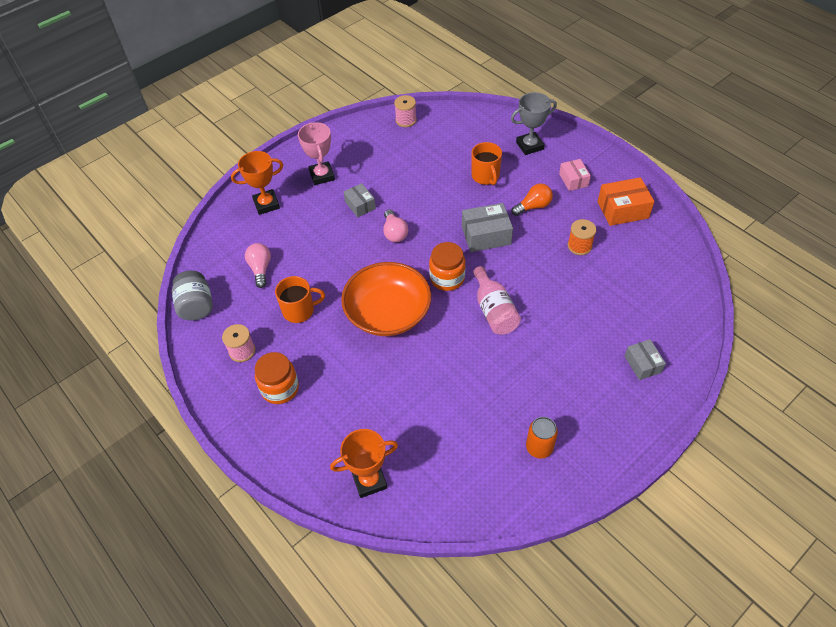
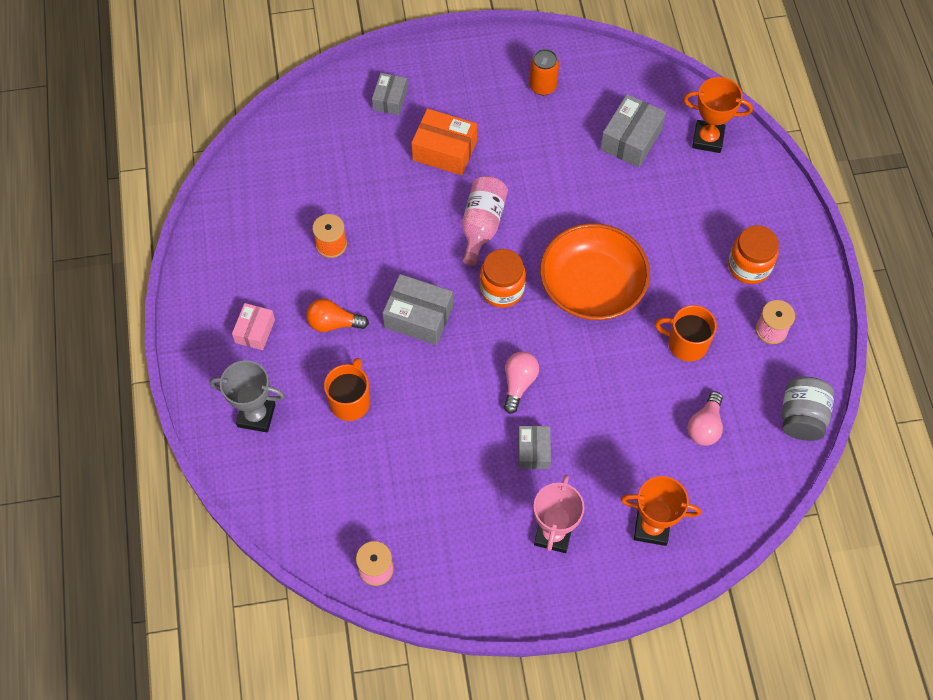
camera: 150 degrees left, 10 degrees up
orange box [598,177,655,226] -> orange box moved to [411,108,477,175]
none -> grey box [600,94,666,167]

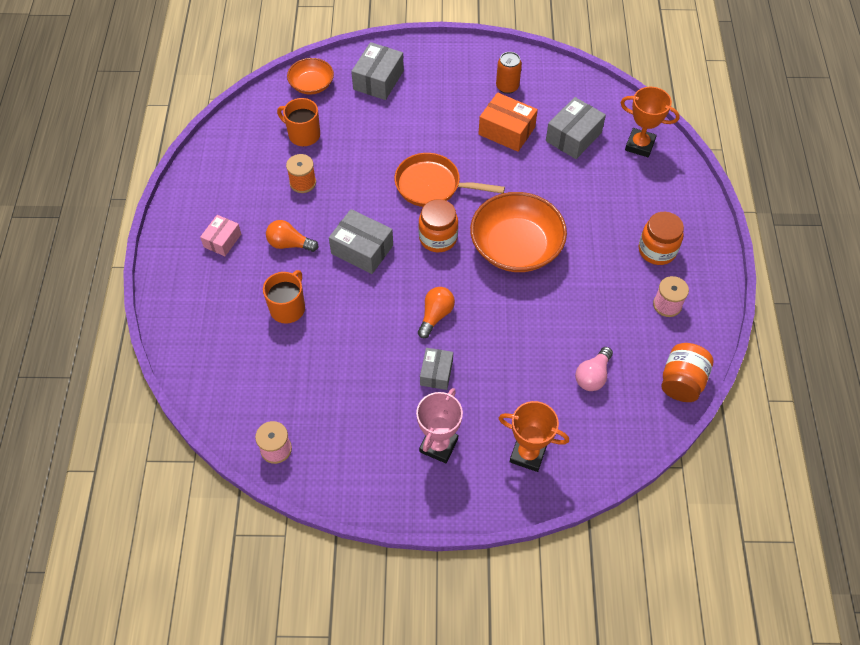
camera: 10 degrees right, 5 degrees down
grey trophy [209,360,285,432] -> none
grey box [372,73,408,115] -> grey box [351,42,404,100], size x1.58
orange box [411,108,477,175] -> orange box moved to [479,92,538,152]
pink bottle [462,176,508,266] -> orange pan [395,153,505,207]
pink light bulb [504,352,539,414] -> orange light bulb [418,287,455,338]
orange mug [655,305,717,361] -> orange mug moved to [277,98,320,146]
grey jar [782,377,834,441] -> orange jar [662,343,713,402]
none -> orange bowl [287,58,334,95]

